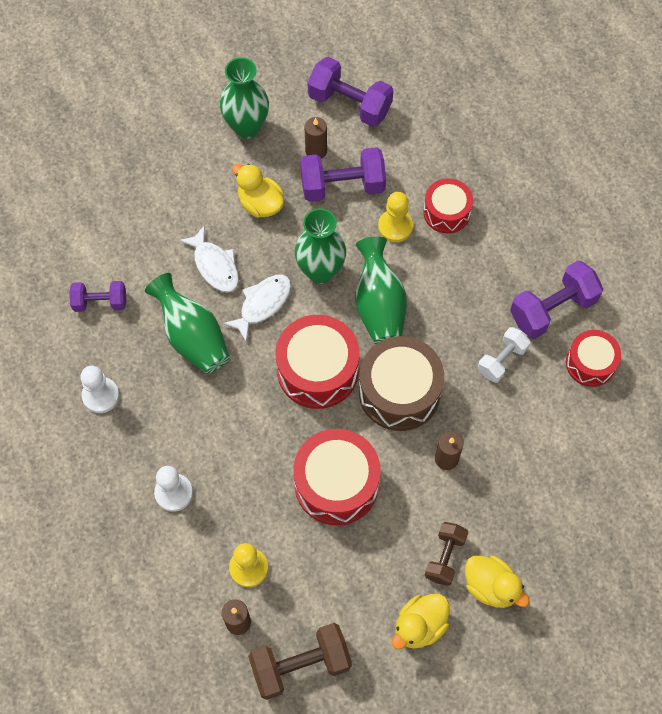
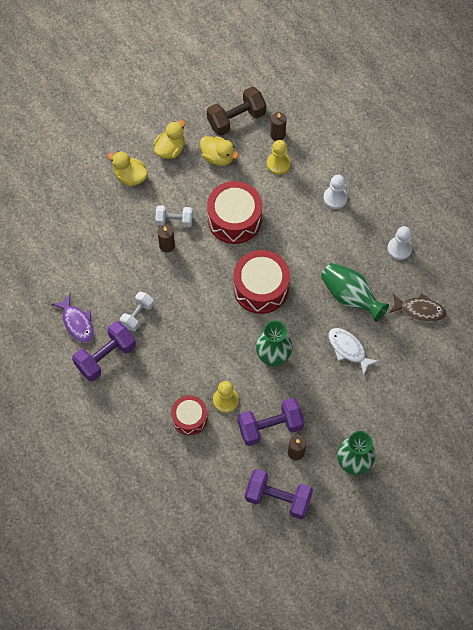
camera: 170 degrees right, 0 degrees up
purple dumbbell [69,281,126,312] -> brown fish [389,293,446,322]
white fish [223,275,291,342] -> none
yellow duck [232,164,284,218] -> yellow duck moved to [200,136,239,166]
green vase [355,236,407,344] -> none
brown drum [359,336,444,431] -> none
brown dumbbell [425,522,469,586] -> none
red drum [566,330,621,387] -> purple fish [52,293,94,343]
none -> white dumbbell [155,205,193,227]

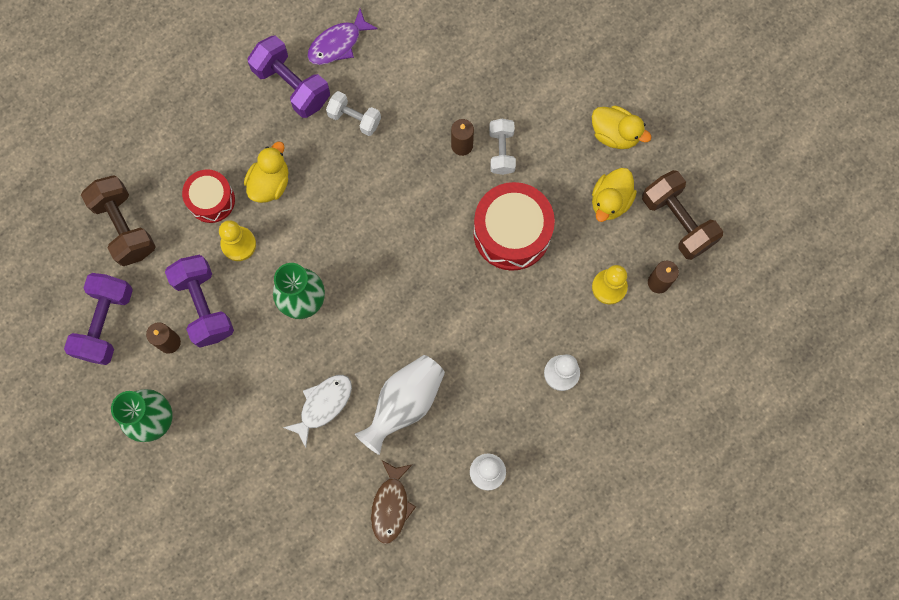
camera: 85 degrees right, 10 degrees up
yellow duck [107,151,148,186] -> yellow duck moved to [244,141,288,203]
red drum [233,250,290,314] -> none
green vase [321,263,389,322] -> white vase [355,355,445,455]
none -> brown dumbbell [81,175,156,266]

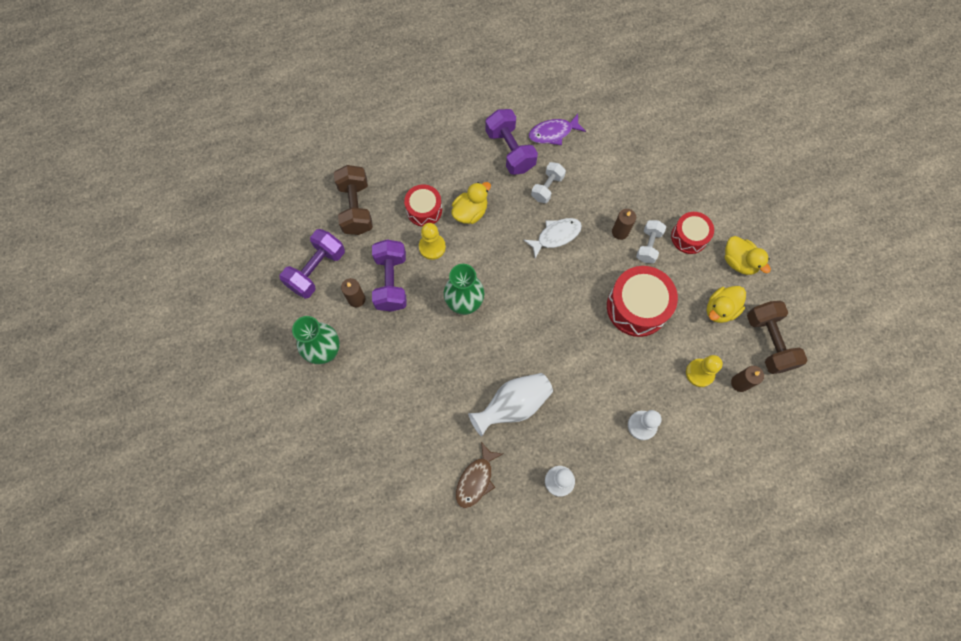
camera: 20 degrees right, 5 degrees down
white fish [283,375,352,448] -> white fish moved to [524,218,582,259]
white dumbbell [326,91,381,136] -> white dumbbell turned 75 degrees clockwise [531,162,566,203]
none -> red drum [671,212,714,254]

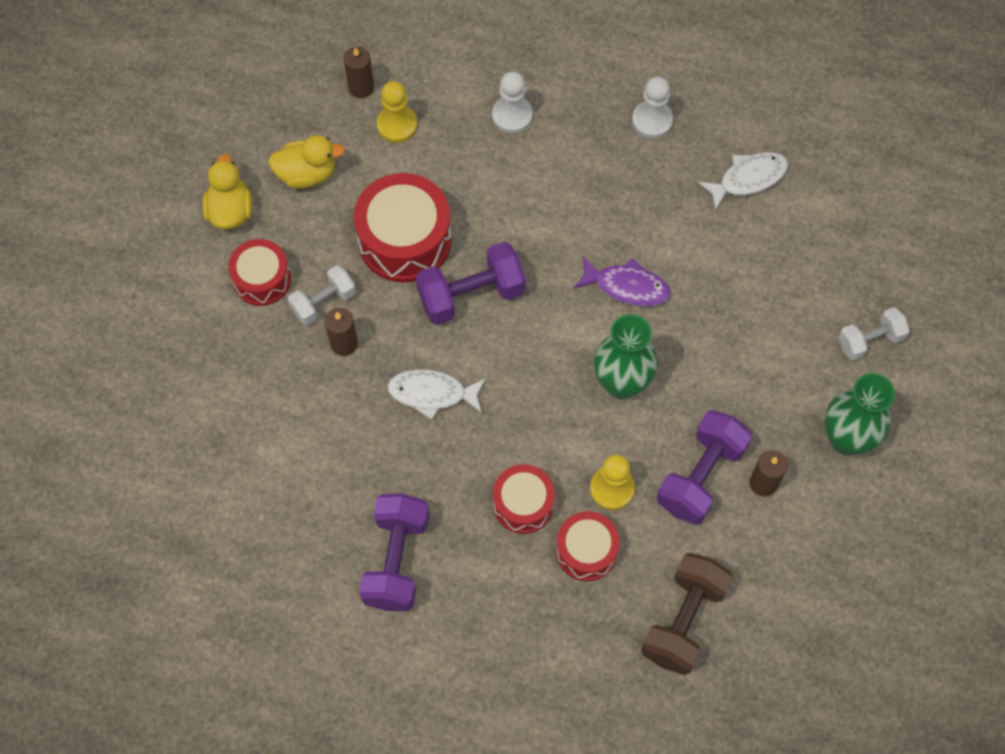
camera: 145 degrees left, 5 degrees down
purple dumbbell [279,229,345,299] -> purple dumbbell moved to [416,242,526,325]
yellow duck [451,182,491,224] -> red drum [493,464,555,534]
brown fish [456,442,503,509] -> white fish [698,152,789,211]
white vase [468,373,553,436] -> none
purple fish [529,114,586,145] -> purple fish moved to [573,256,671,306]
white dumbbell [531,162,566,203] -> white dumbbell moved to [838,307,910,361]
brown dumbbell [747,301,807,374] -> none

